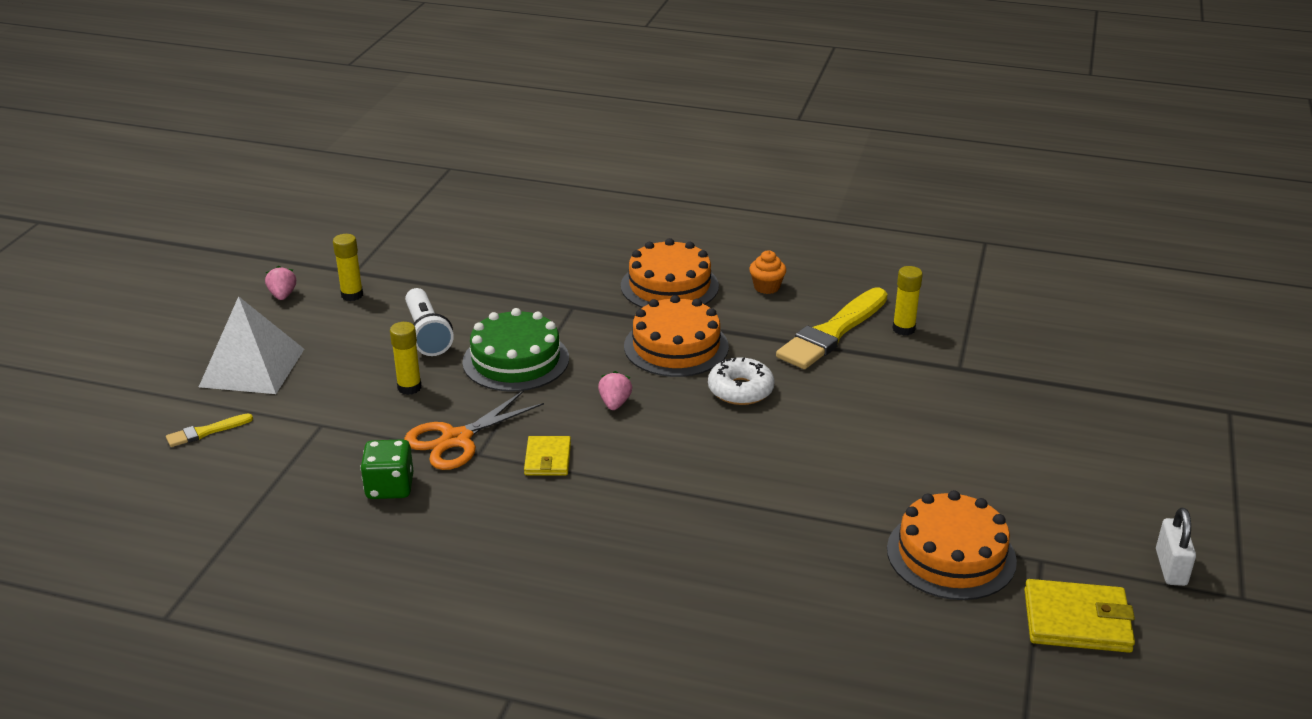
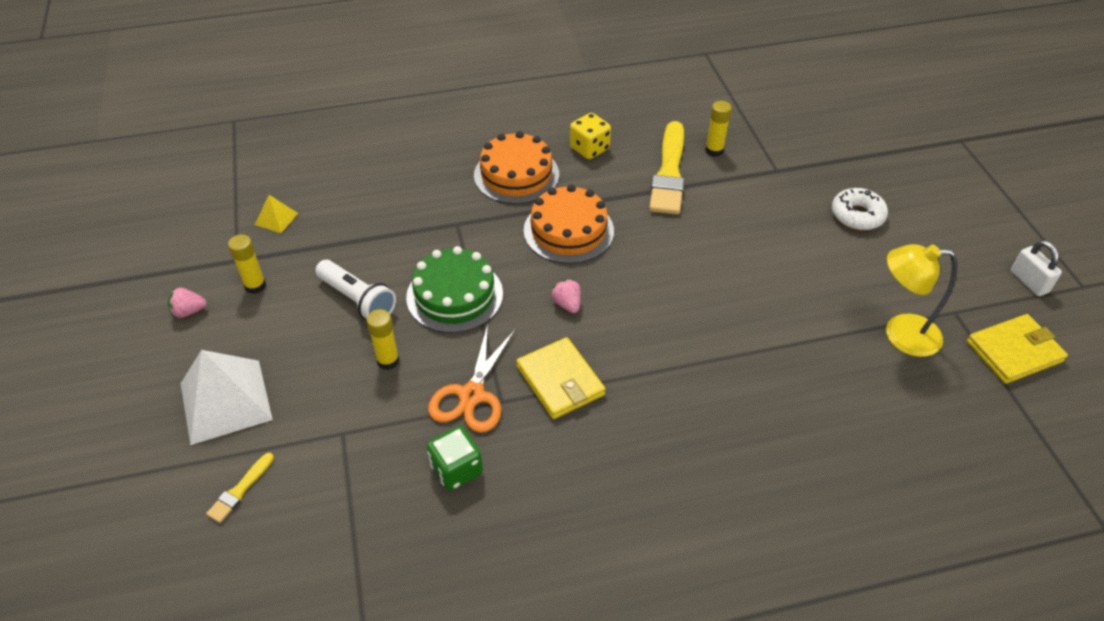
camera: 30 degrees left, 15 degrees up
pink strawberry [265,266,296,300] -> pink strawberry turned 60 degrees counterclockwise [168,288,207,318]
yellow wallet [524,436,571,476] -> yellow wallet [516,337,606,419], size x1.58
white donut [708,357,775,405] -> white donut moved to [832,188,888,230]
orange cupcake [749,250,786,294] -> yellow dice [570,113,611,159]
orange cake [887,490,1017,600] -> yellow lamp [886,244,957,357]
none -> yellow pyramid [255,195,298,233]

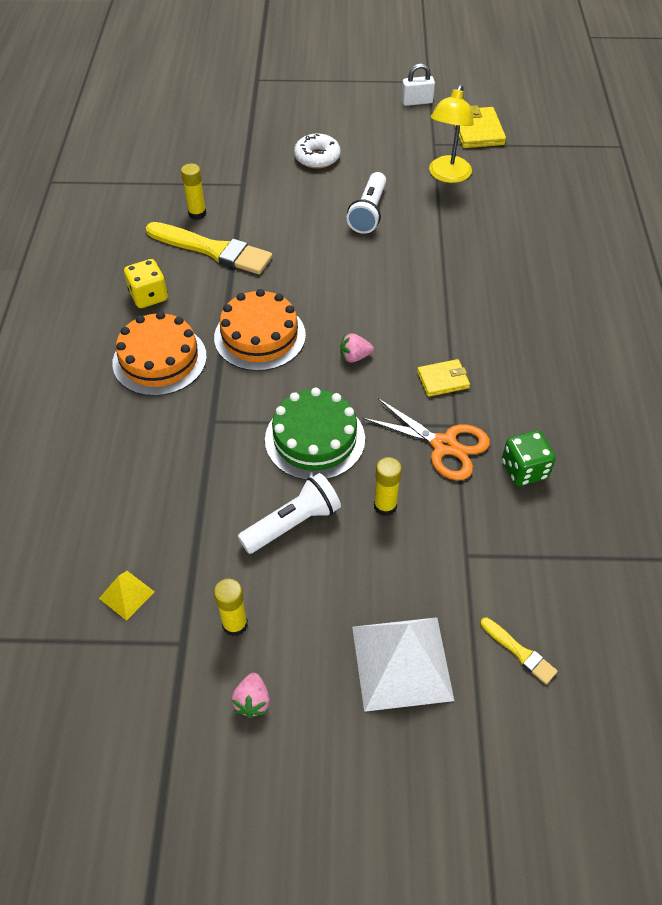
camera: 75 degrees left, 5 degrees up
yellow wallet [516,337,606,419] -> yellow wallet [417,359,470,397], size x0.63
none -> white flashlight [347,172,386,234]

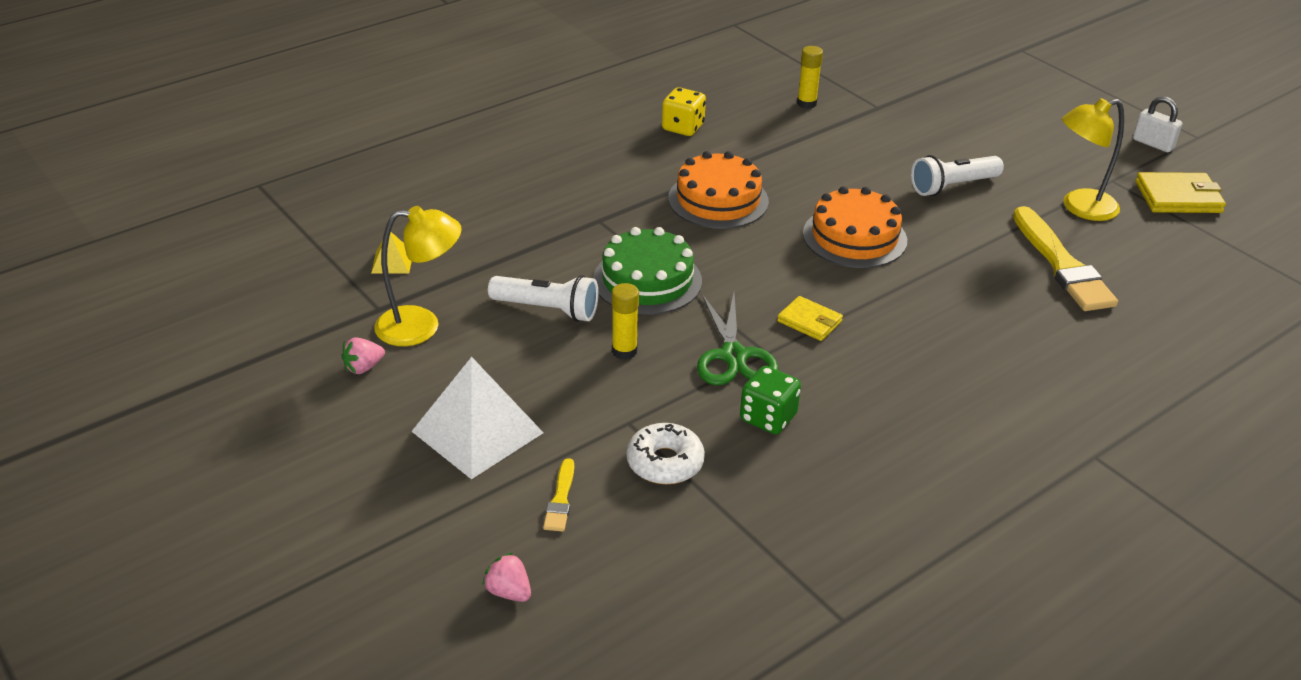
camera: 50 degrees right, 15 degrees down
orange cake [112,311,207,396] -> orange cake moved to [803,186,907,268]
yellow brush [146,222,272,274] -> yellow brush moved to [1013,206,1118,311]
yellow glue stick [214,579,248,636] -> yellow lamp [374,206,462,346]
white donut [294,133,341,169] -> white donut moved to [627,423,705,484]
pink strawberry [340,333,374,363] -> pink strawberry moved to [482,552,531,602]
orange scissors [362,398,490,480] -> green scissors [697,293,779,385]
yellow wallet [455,105,506,148] -> yellow wallet turned 45 degrees clockwise [1135,172,1226,213]

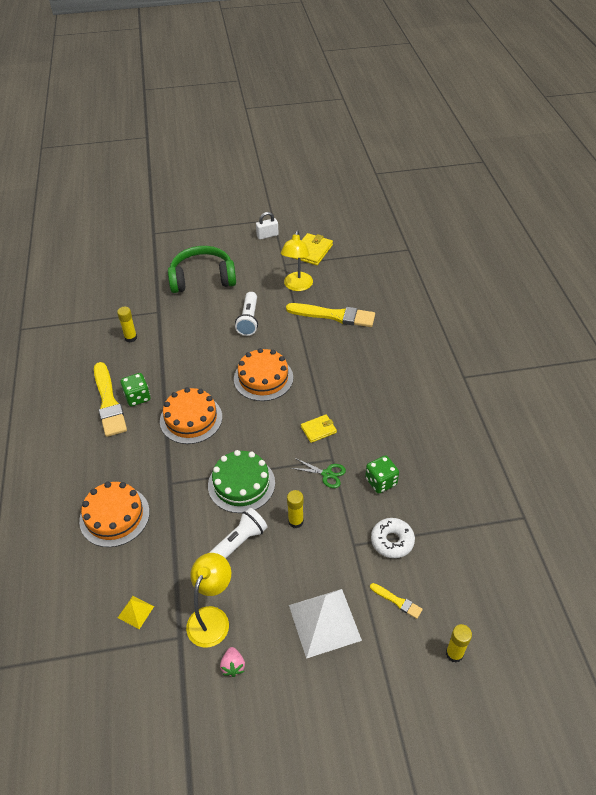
camera: 60 degrees left, 10 degrees up
pink strawberry [482,552,531,602] -> yellow glue stick [446,624,472,663]
yellow dice [662,87,706,136] -> yellow brush [94,362,127,437]
green scissors [697,293,779,385] -> green scissors [291,458,346,488], size x0.64
none -> orange cake [79,482,150,547]
none -> green dice [121,373,150,406]
none -> green headphones [168,246,236,293]

